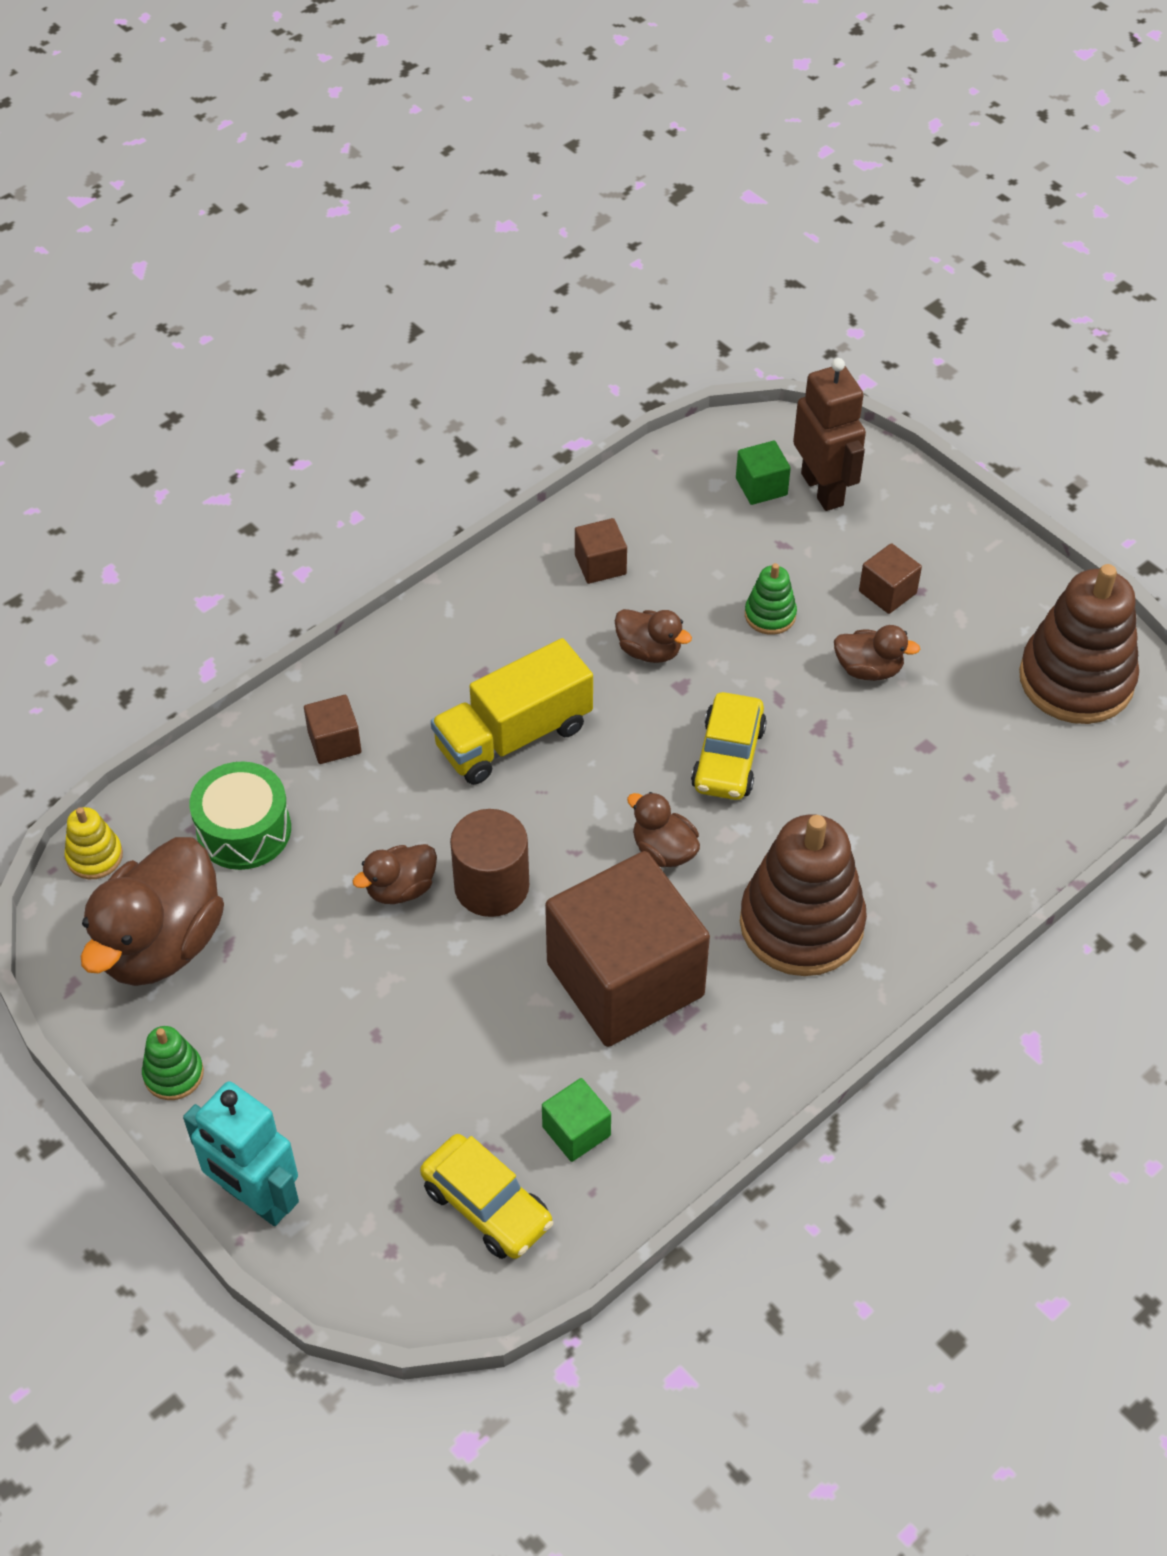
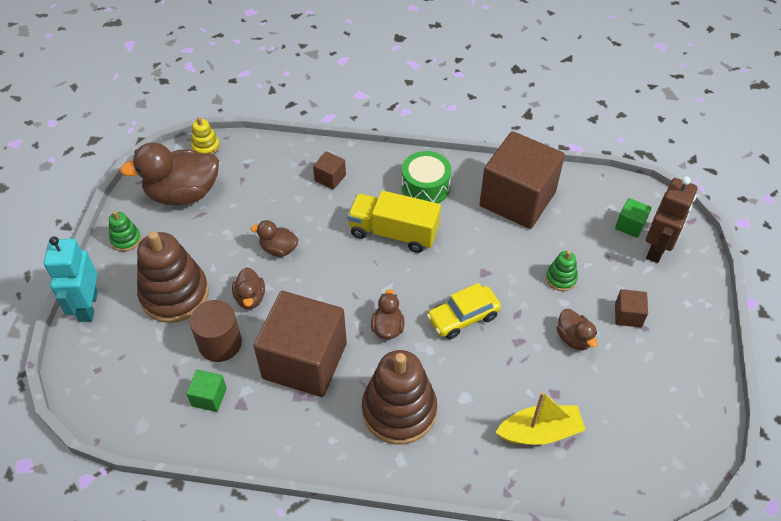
camera: 50 degrees right, 0 degrees up
green drum [189,762,291,870] -> green drum moved to [402,151,451,203]
yellow car [420,1134,553,1259] -> none
brown cylinder [450,809,529,917] -> brown cylinder moved to [190,300,242,362]
brown cube [575,518,627,584] -> brown cube [479,131,565,229], size x2.45
brown duck [615,609,692,663] -> brown duck moved to [232,267,265,309]
brown stacking toy [1019,564,1139,724] -> brown stacking toy moved to [137,231,209,323]
none -> yellow boat [495,391,586,445]

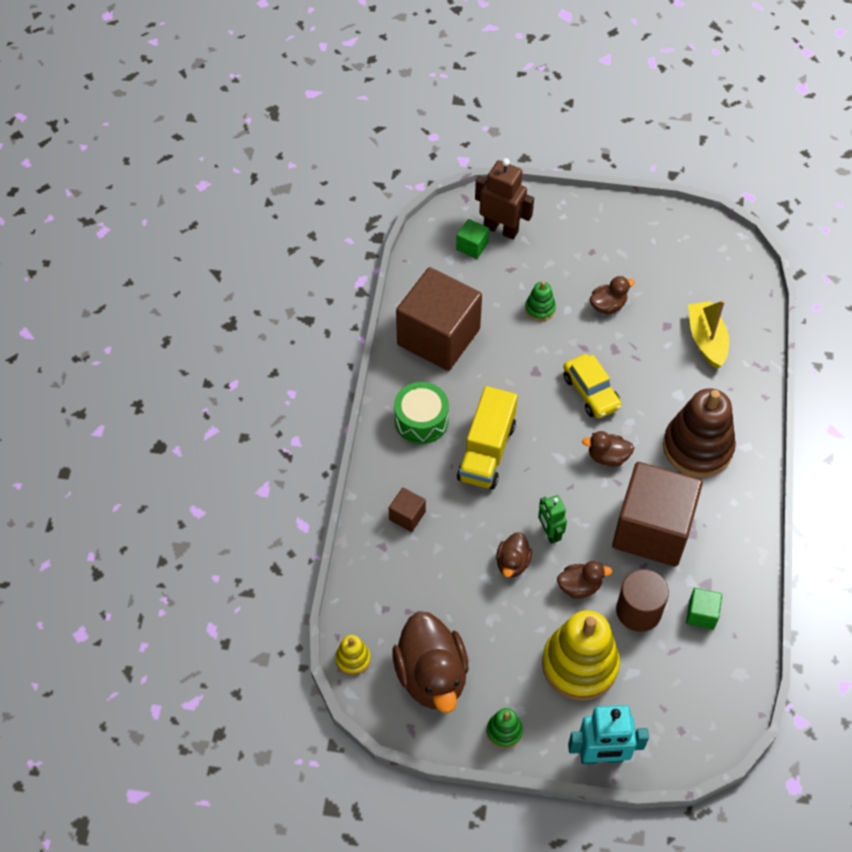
camera: 90 degrees left, 5 degrees up
brown stacking toy [137,231,209,323] -> yellow stacking toy [542,610,620,701]
brown cube [615,289,648,328] -> none
none -> green robot [538,495,567,544]

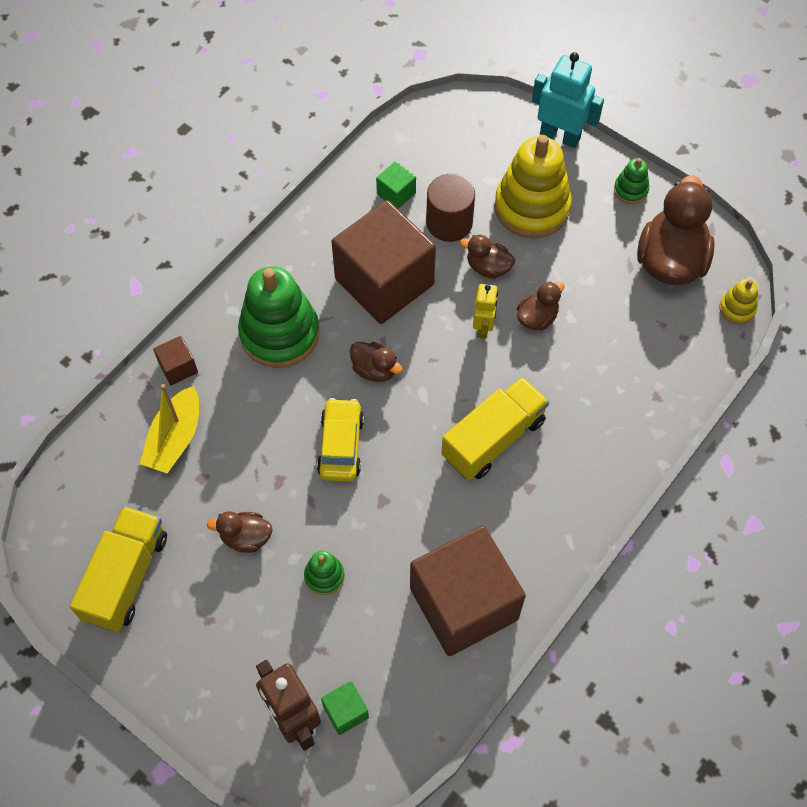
camera: 150 degrees left, 5 degrees up
brown cube [389,488,426,532] -> brown cube moved to [153,336,198,385]
green drum [394,382,449,444] -> none
green robot [538,495,567,544] -> yellow robot [473,284,498,339]
brown stacking toy [663,388,736,477] -> green stacking toy [238,266,319,368]
none -> yellow truck [70,506,167,632]

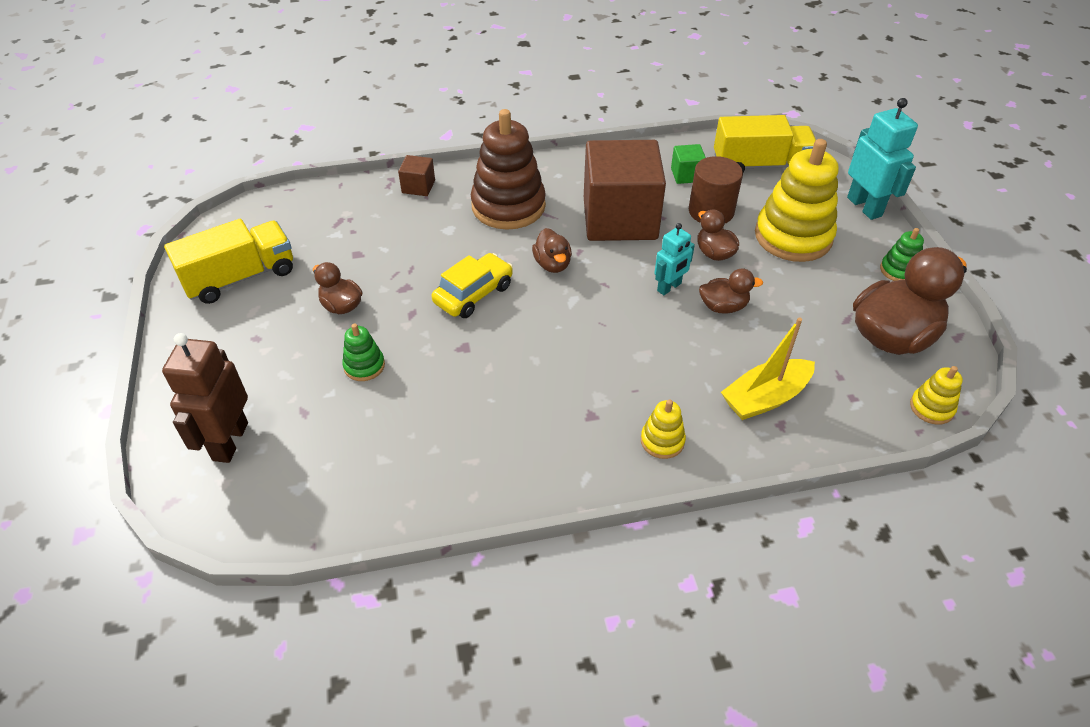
camera: 40 degrees right, 15 degrees down
yellow boat [140,384,199,473] -> yellow boat moved to [721,317,815,420]
green stacking toy [238,266,319,368] -> brown stacking toy [471,109,546,230]
green cube [321,681,369,735] -> none
brown cube [410,526,526,656] -> none
yellow truck [441,377,549,480] -> yellow truck moved to [714,115,816,173]
yellow robot [473,284,498,339] -> turquoise robot [654,223,695,295]
none -> yellow stacking toy [641,399,686,459]

